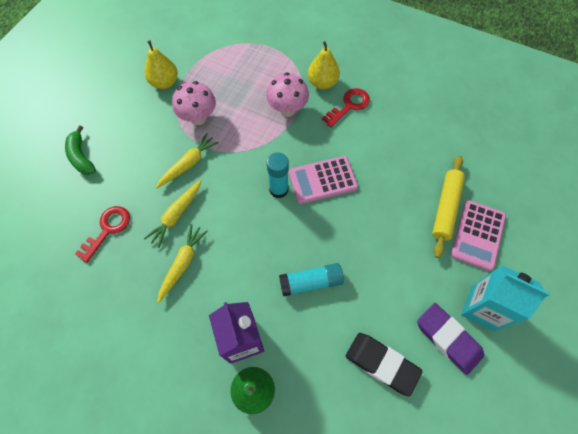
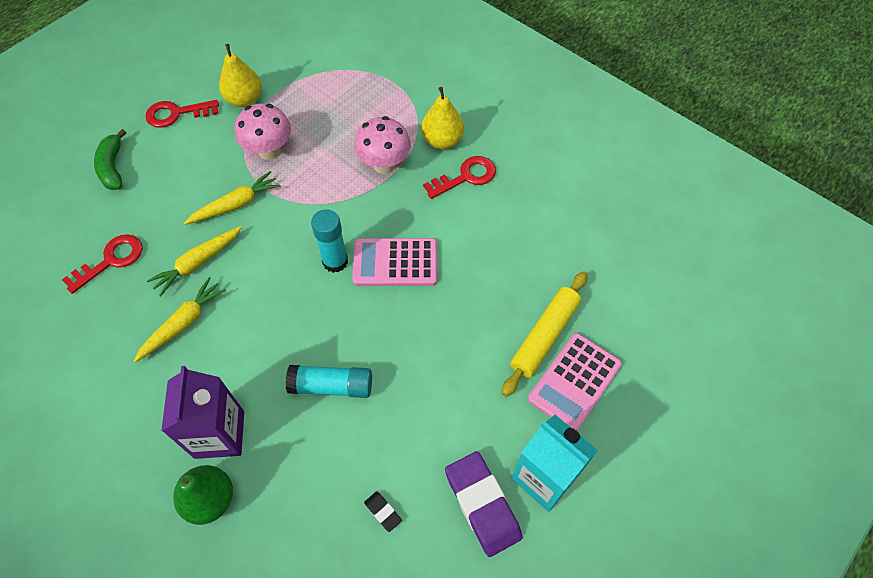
camera: 15 degrees right, 5 degrees down
black eraser [346,333,423,397] -> black eraser [364,491,402,532], size x0.43
none -> red key [145,100,219,128]

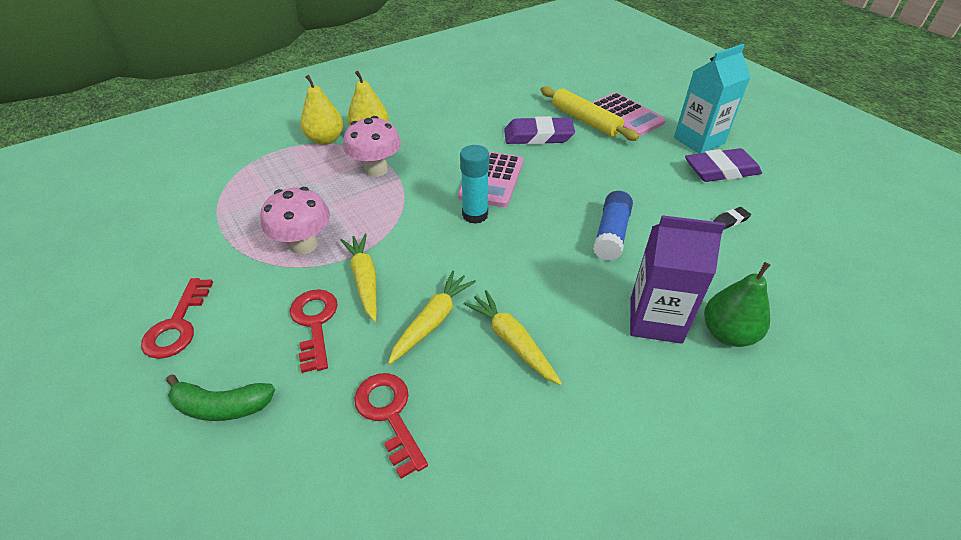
camera: 75 degrees left, 15 degrees down
yellow carrot [147,226,242,296] -> yellow carrot turned 120 degrees counterclockwise [388,271,476,364]
yellow pear [219,44,262,107] -> yellow pear moved to [300,75,343,145]
turquoise glue stick [286,365,372,398] -> blue glue stick [593,191,633,261]
red key [423,156,496,199] -> red key moved to [290,289,338,373]
none -> purple eraser [504,116,575,145]

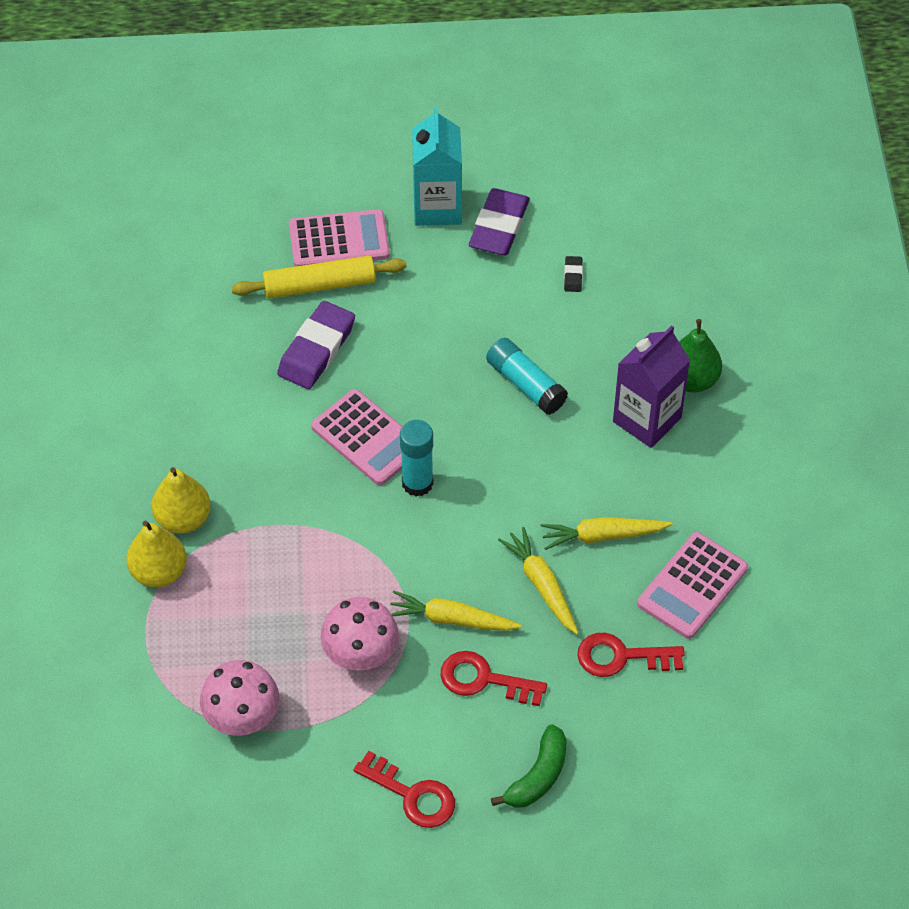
camera: 60 degrees left, 10 degrees up
pink mushroom [343,116,401,177] -> pink mushroom moved to [200,660,280,736]
blue glue stick [593,191,633,261] -> turquoise glue stick [486,338,568,415]
none -> pink calculator [637,532,748,639]

